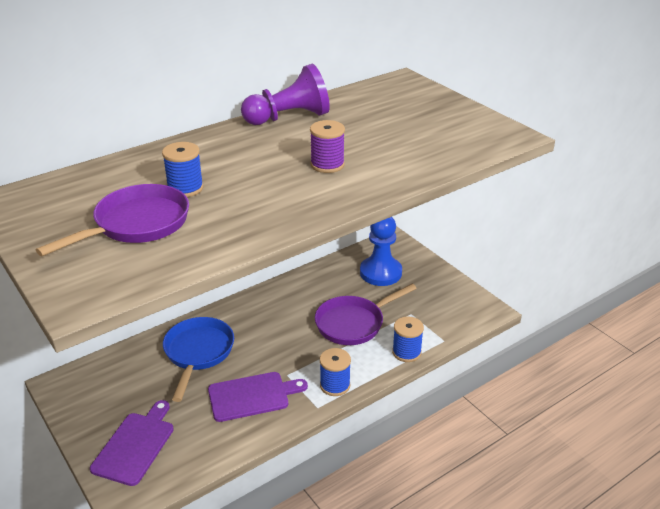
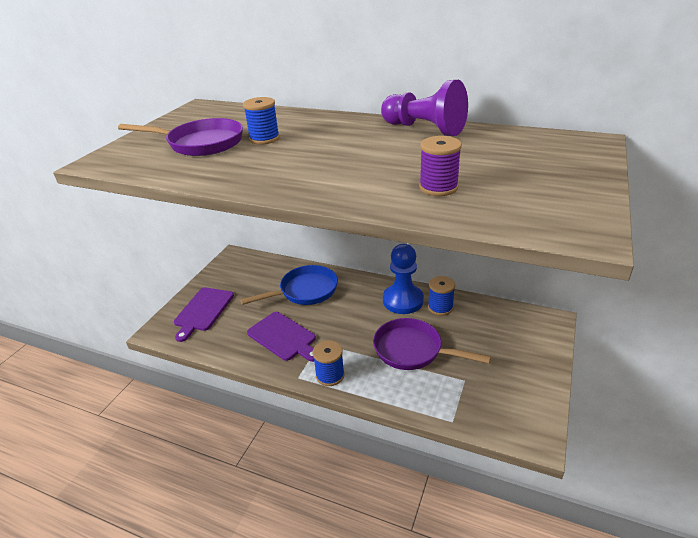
camera: 60 degrees right, 0 degrees up
purple cutting board [90,400,174,486] -> purple cutting board turned 120 degrees clockwise [174,287,234,342]
purple spool [310,120,345,173] -> purple spool moved to [419,136,462,196]
blue pawn [360,217,402,286] -> blue pawn moved to [383,244,424,314]
blue spool [392,316,424,362] -> blue spool moved to [428,276,455,316]

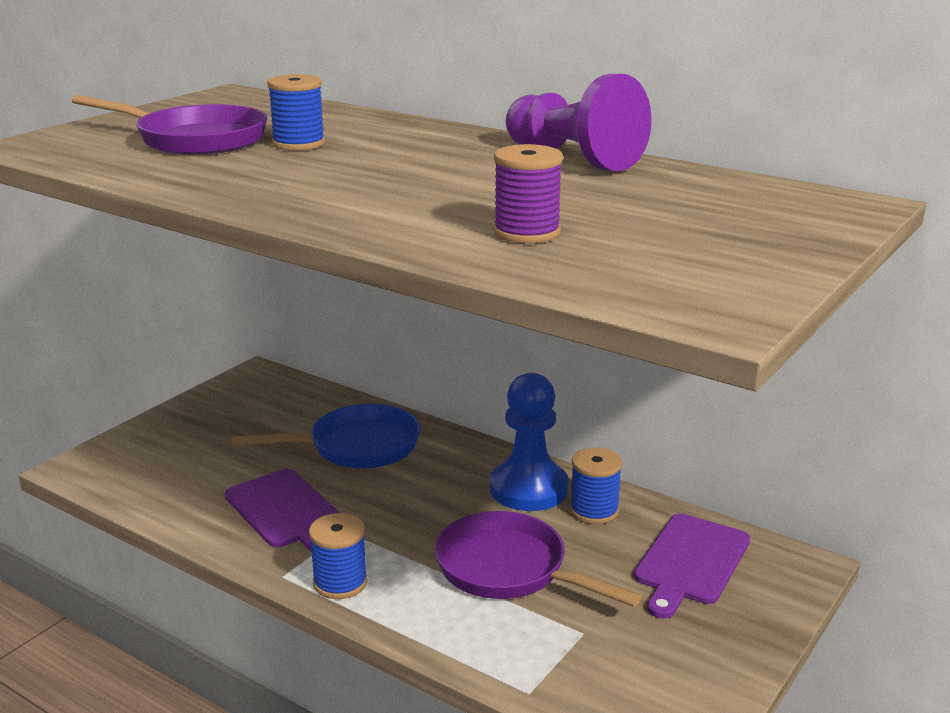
camera: 10 degrees right, 10 degrees down
purple cutting board [174,287,234,342] -> purple cutting board moved to [634,514,750,619]

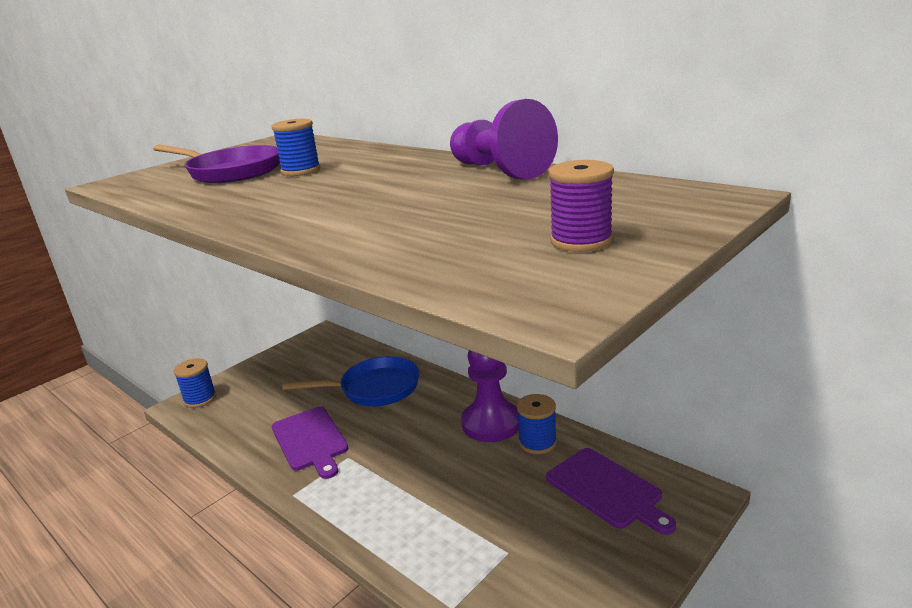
camera: 10 degrees right, 0 degrees up
blue spool [309,513,367,599] -> blue spool moved to [173,358,216,408]
purple pan [435,511,642,607] -> none
blue pawn [490,373,569,511] -> purple pawn [461,350,519,442]
purple spool [493,144,563,244] -> purple spool moved to [548,160,614,252]
purple cutting board [634,514,750,619] -> purple cutting board turned 75 degrees counterclockwise [546,448,676,535]

